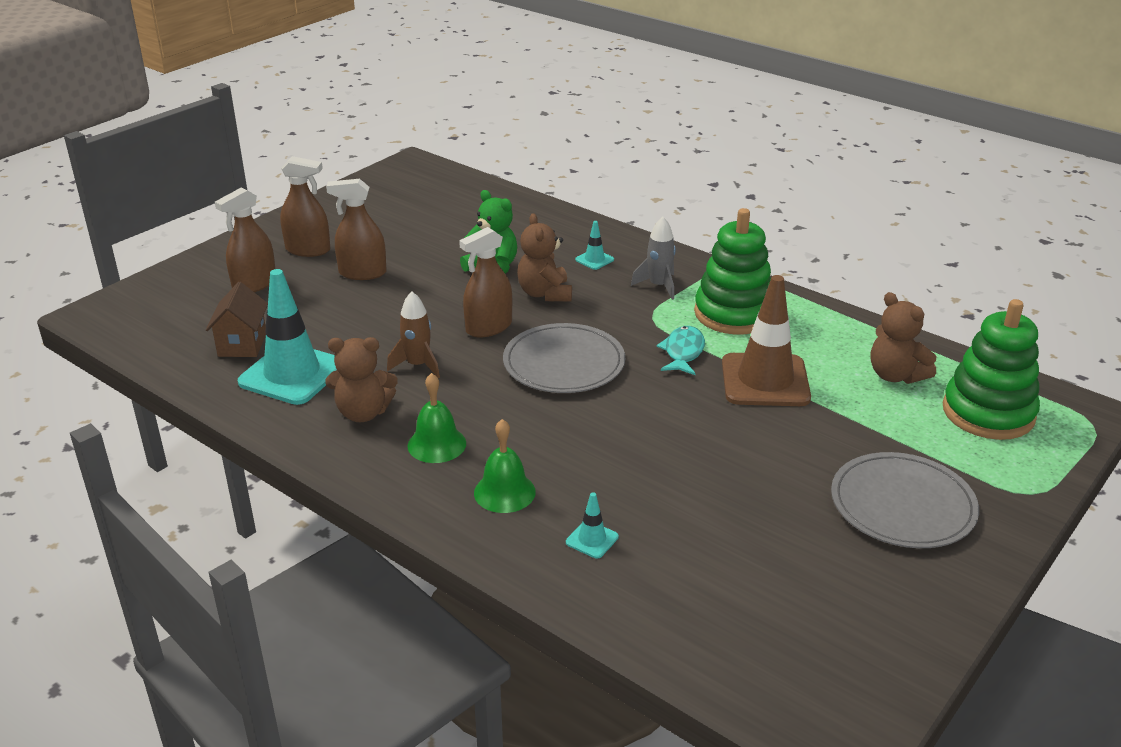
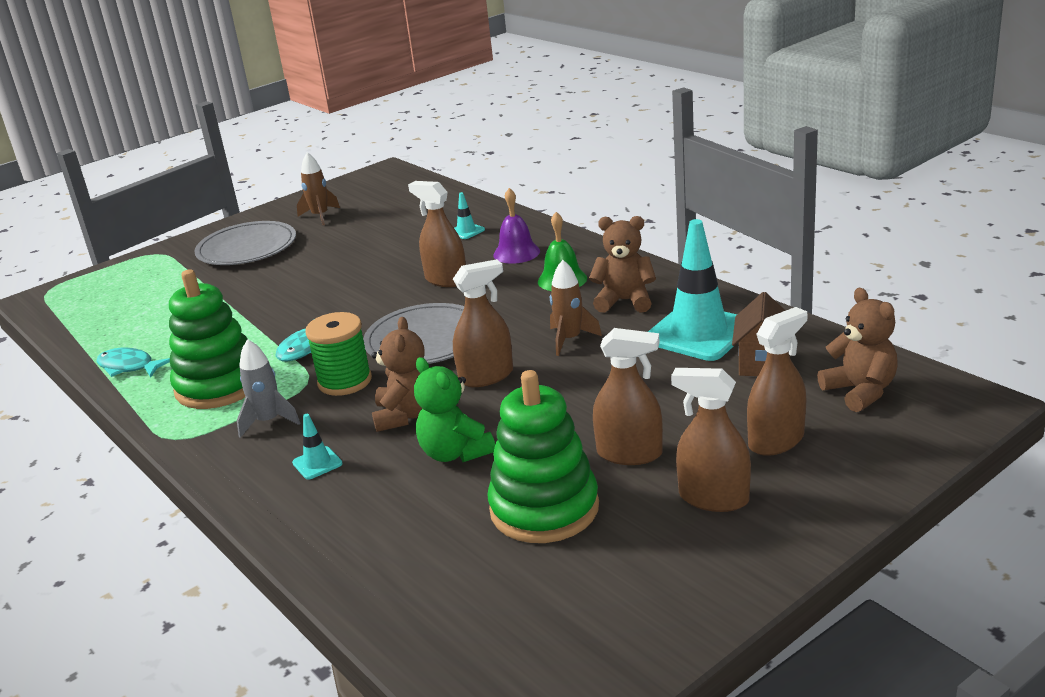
camera: 165 degrees left, 5 degrees down
green bell [474,419,536,513] -> purple bell [493,188,540,264]
brown traffic cone [722,275,811,406] -> none
brown teddy bear [871,292,936,384] -> brown teddy bear moved to [817,288,898,412]
green stacking toy [943,299,1040,440] -> green stacking toy moved to [487,370,599,543]
none -> turquoise fish [97,348,170,377]
none -> brown rocket [297,152,340,225]
none -> green spool [305,312,372,396]
none -> brown spray bottle [408,181,466,287]

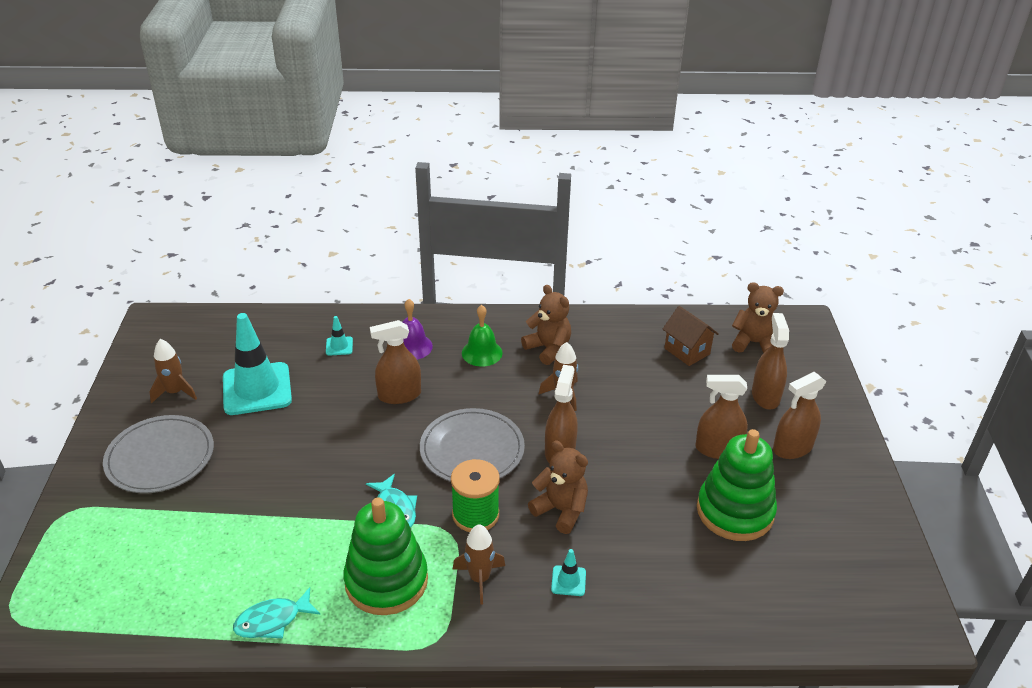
camera: 55 degrees left, 10 degrees up
grey rocket [237,339,301,438] -> brown rocket [453,524,505,605]
green teddy bear [414,357,495,462] -> none
brown teddy bear [589,216,656,313] -> brown teddy bear turned 90 degrees clockwise [521,285,571,365]
brown spray bottle [593,328,663,465] -> brown spray bottle turned 135 degrees counterclockwise [695,375,748,459]
turquoise traffic cone [648,219,737,361] -> turquoise traffic cone moved to [223,313,292,415]

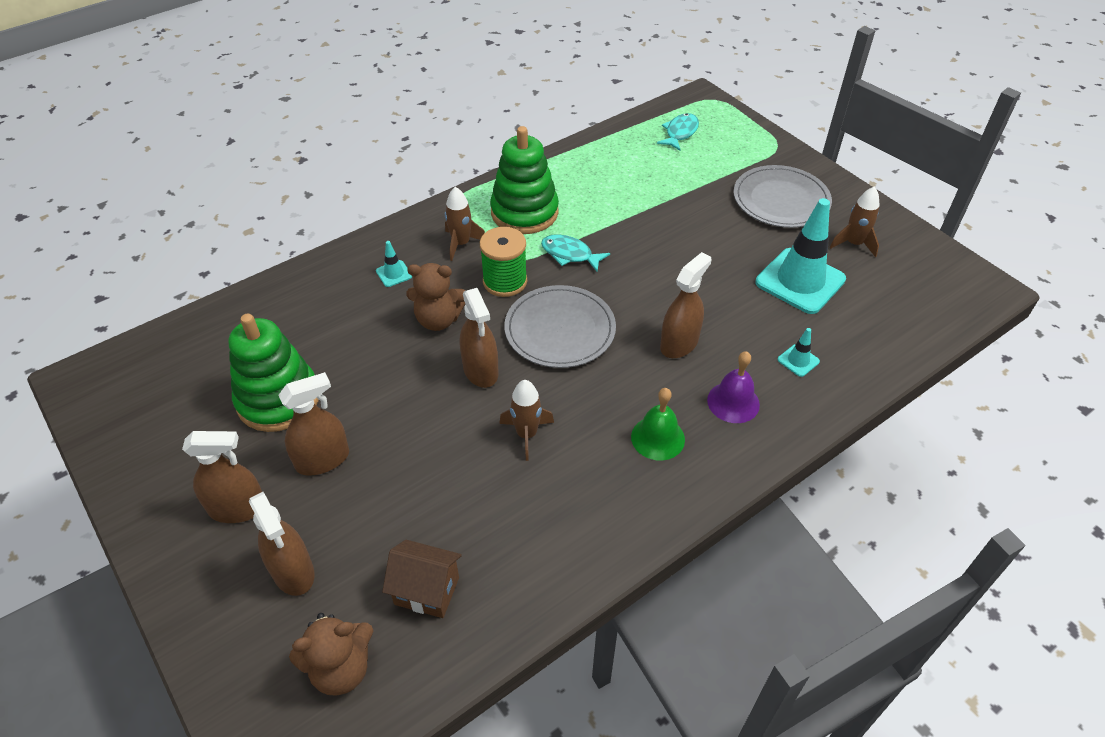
camera: 145 degrees right, 10 degrees up
turquoise fish [233,587,321,638] -> turquoise fish moved to [657,113,699,151]
brown teddy bear [521,285,571,365] -> none
brown spray bottle [773,372,826,459] -> brown spray bottle turned 60 degrees clockwise [182,431,262,523]

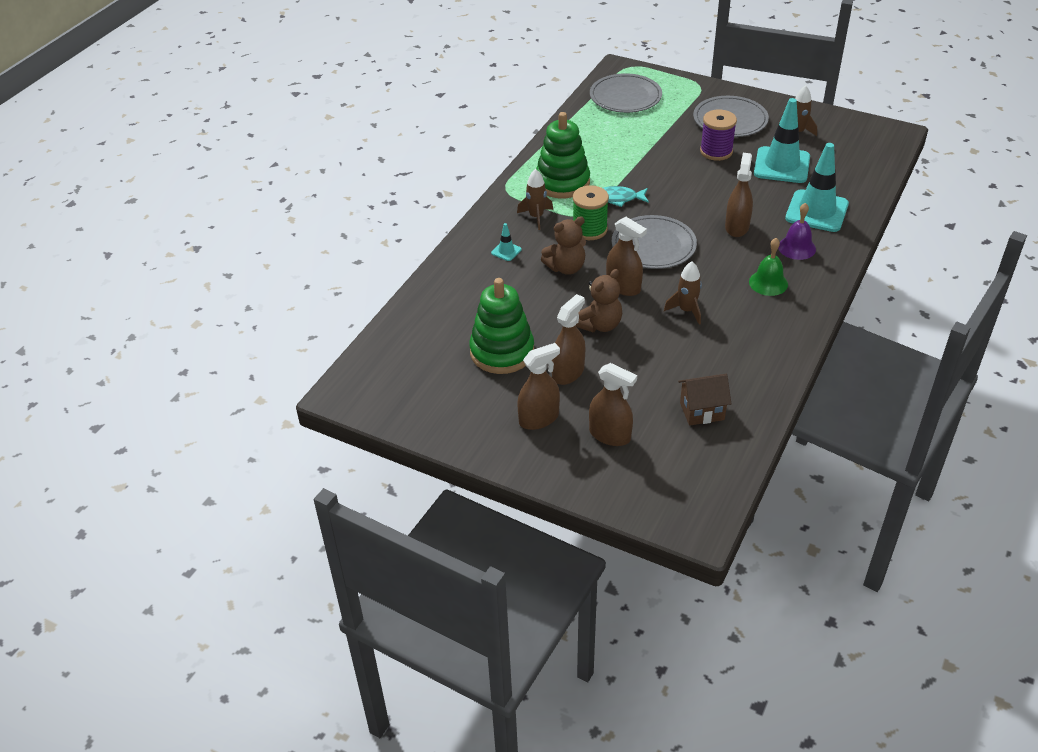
camera: 25 degrees left, 5 degrees down
brown teddy bear [289,613,373,696] -> brown teddy bear moved to [576,269,622,332]
turquoise fish [657,113,699,151] -> grey plate [590,73,662,113]
turquoise traffic cone [778,328,820,377] -> turquoise traffic cone [785,143,849,232], size x2.37
none -> purple spool [700,109,737,161]

